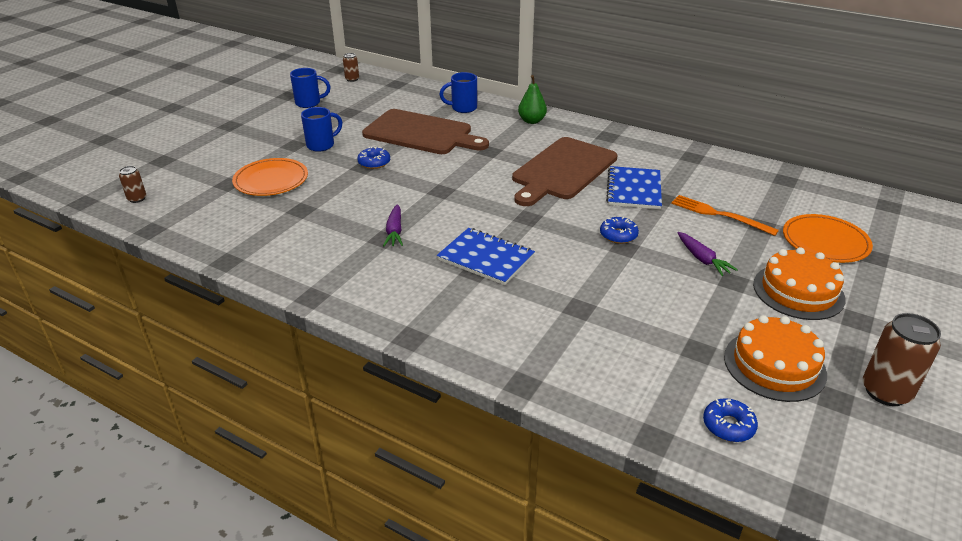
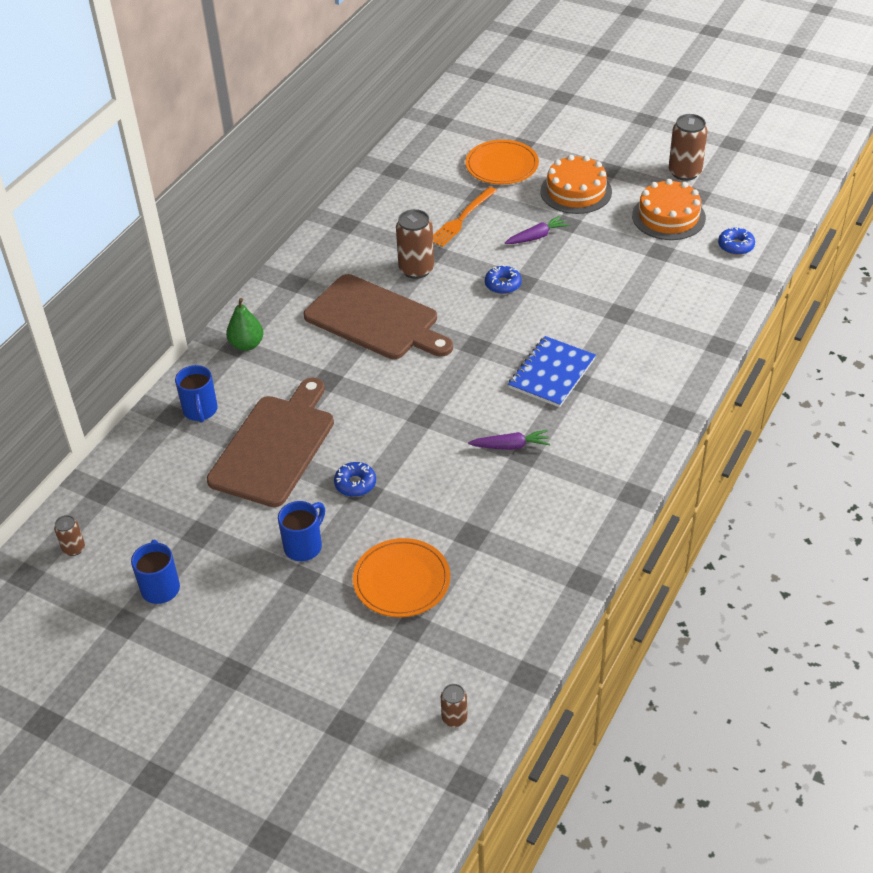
camera: 90 degrees left, 10 degrees up
blue mug [301,107,342,152] -> blue mug turned 75 degrees clockwise [278,501,325,561]
blue notebook [606,166,662,209] -> brown can [396,209,434,279]

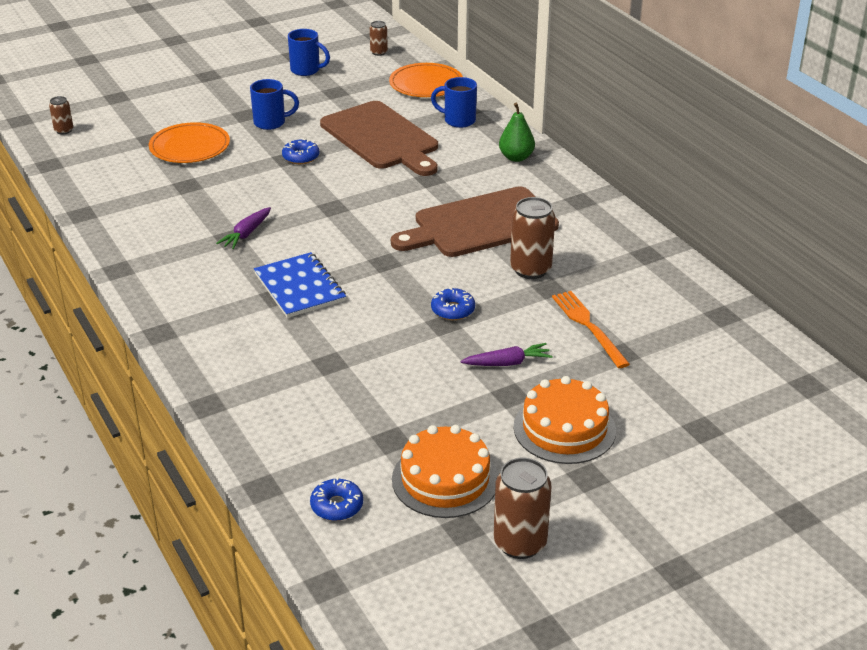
camera: 120 degrees right, 10 degrees down
blue mug [278,501,325,561] -> blue mug turned 75 degrees counterclockwise [250,79,299,130]
orange plate [465,140,539,184] -> orange plate moved to [389,63,463,97]
purple carrot [505,215,569,244] -> purple carrot turned 105 degrees counterclockwise [461,343,553,366]

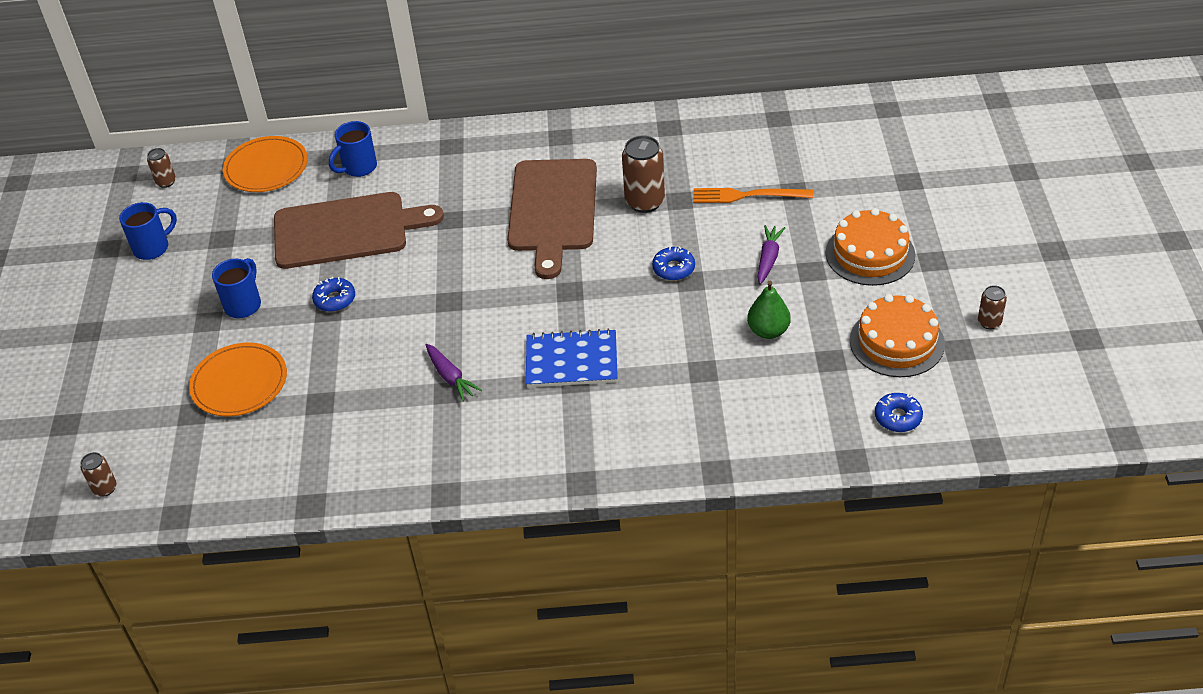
camera: 60 degrees left, 10 degrees up
brown can [494,458,551,559] -> brown can [978,285,1007,329], size x0.54
green pear [499,103,535,162] -> green pear moved to [747,281,791,339]

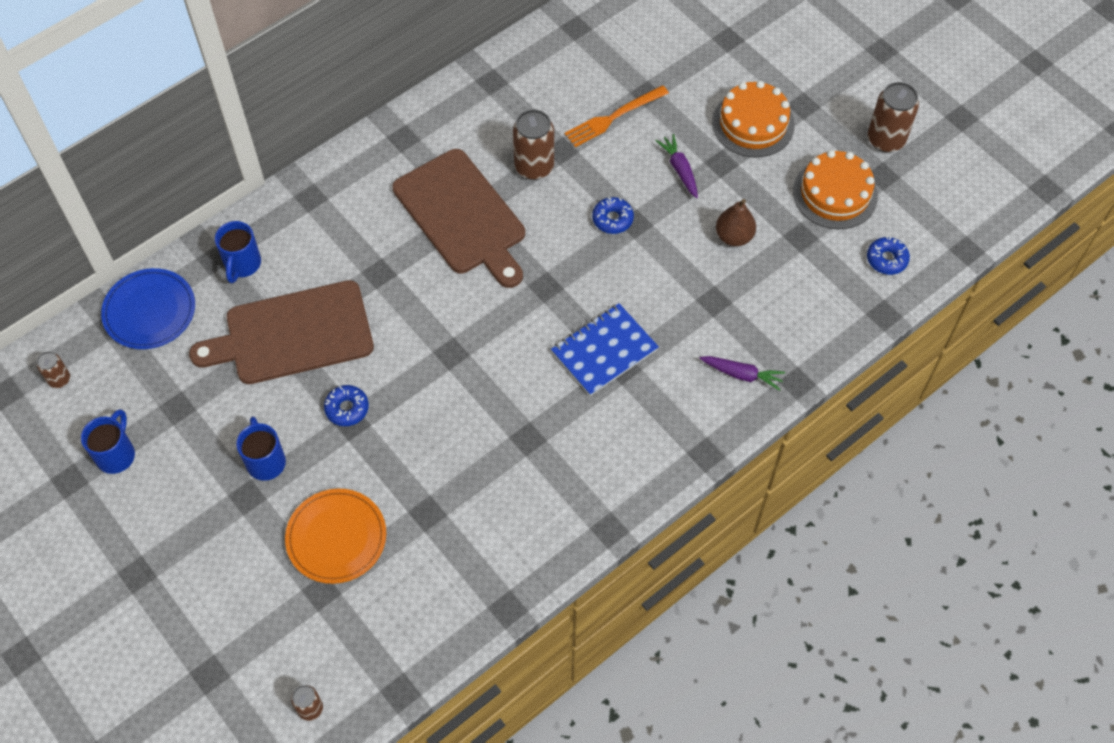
camera: 40 degrees left, 15 degrees up
orange plate [223,136,308,192] -> blue plate [101,268,195,349]
brown cutting board [274,192,444,269] -> brown cutting board turned 150 degrees counterclockwise [189,280,374,384]
purple carrot [426,344,482,402] -> purple carrot moved to [699,356,785,391]
green pear [747,281,791,339] -> brown pear [716,199,756,246]
brown can [978,285,1007,329] -> brown can [868,82,919,153], size x1.85

